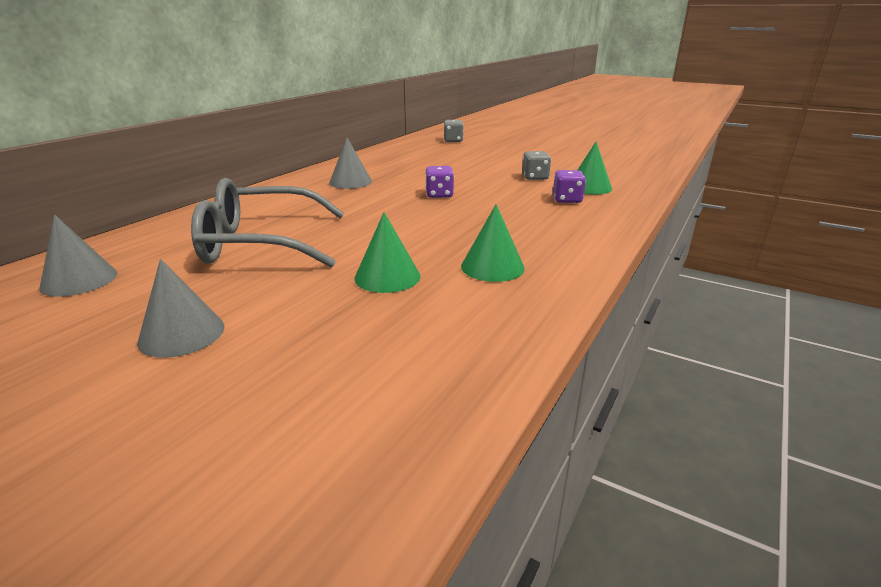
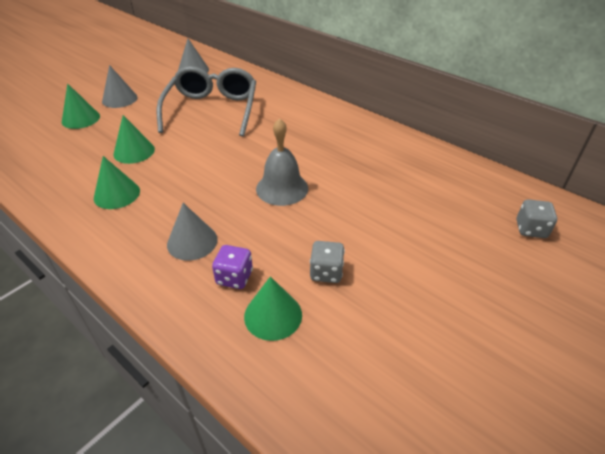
camera: 100 degrees right, 15 degrees up
grey cone [329,138,372,189] -> grey cone moved to [167,203,218,261]
purple dice [425,166,454,198] -> grey bell [256,118,308,206]
none -> green cone [62,84,100,129]

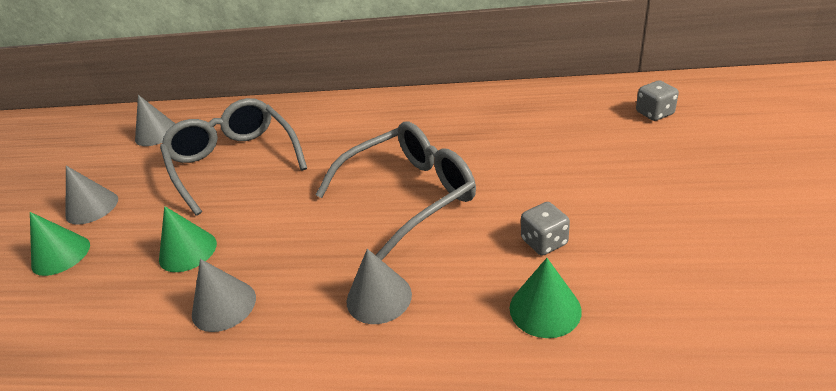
camera: 30 degrees left, 5 degrees down
green cone [94,156,140,209] -> grey cone [192,259,256,332]
purple dice [212,245,253,289] -> none
grey bell [256,118,308,206] -> grey glasses [316,122,476,260]

